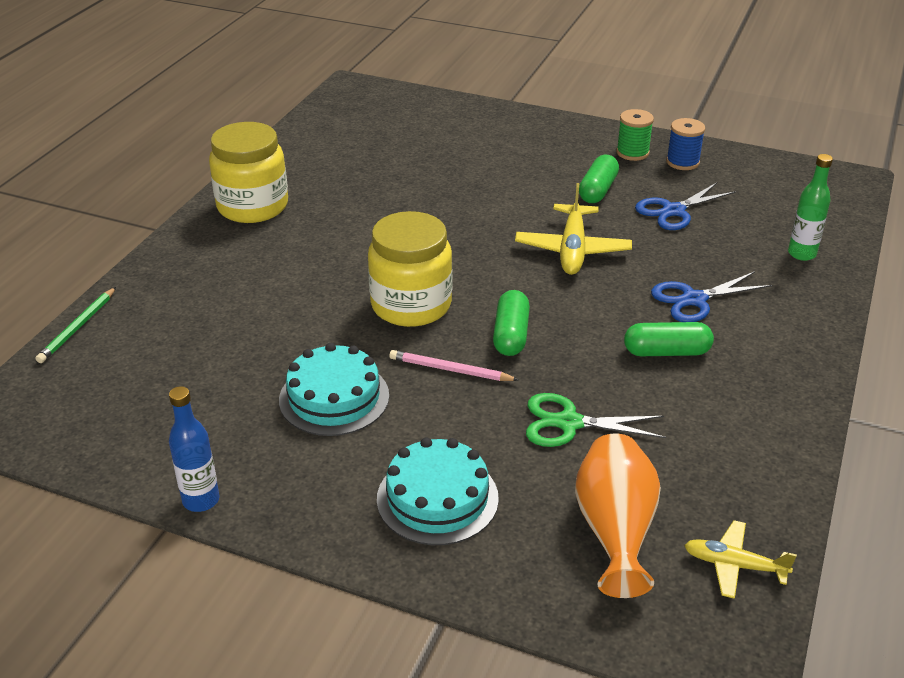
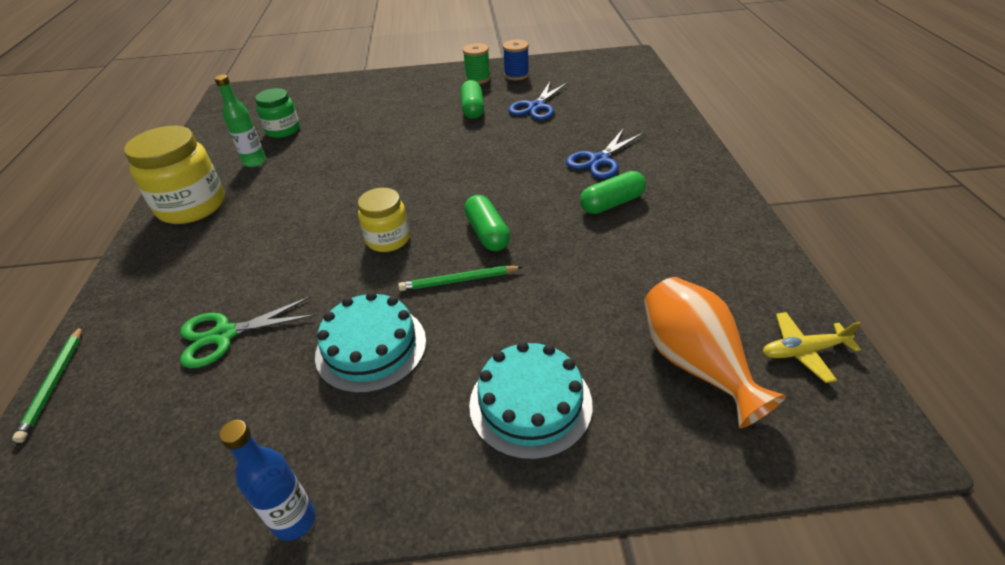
camera: 25 degrees left, 5 degrees up
yellow jar [368,211,452,327] -> yellow jar [358,188,410,252], size x0.61
pink pencil [389,350,519,381] -> green pencil [398,266,522,291]
yellow plane [515,183,632,275] -> none
green scissors [526,393,666,447] -> green scissors moved to [180,296,315,368]
green bottle [788,154,833,261] -> green bottle moved to [214,75,266,167]
none -> green jar [255,88,300,138]

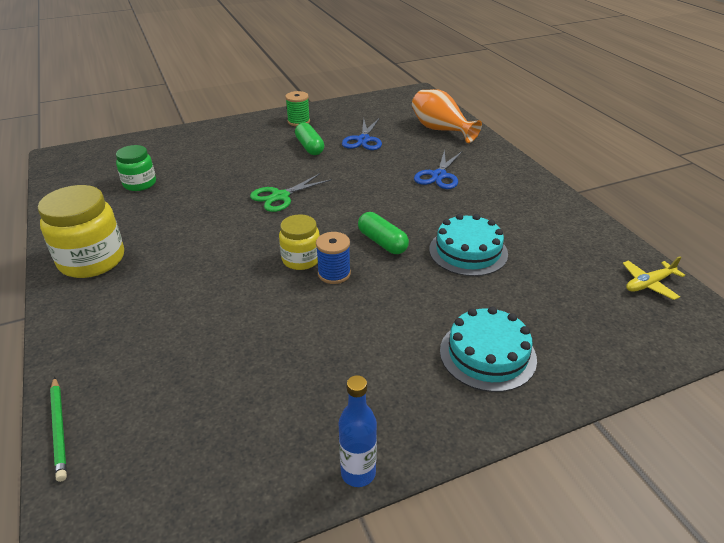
camera: 20 degrees left, 5 degrees down
green scissors [180,296,315,368] -> green scissors moved to [250,173,332,212]
green bottle [214,75,266,167] -> none
turquoise cake [315,292,426,394] -> turquoise cake moved to [429,214,508,276]
green pencil [398,266,522,291] -> none
blue spool [503,40,529,80] -> blue spool moved to [316,232,351,284]
green capsule [580,171,646,214] -> none
orange vase [644,277,786,428] -> orange vase moved to [412,89,482,143]

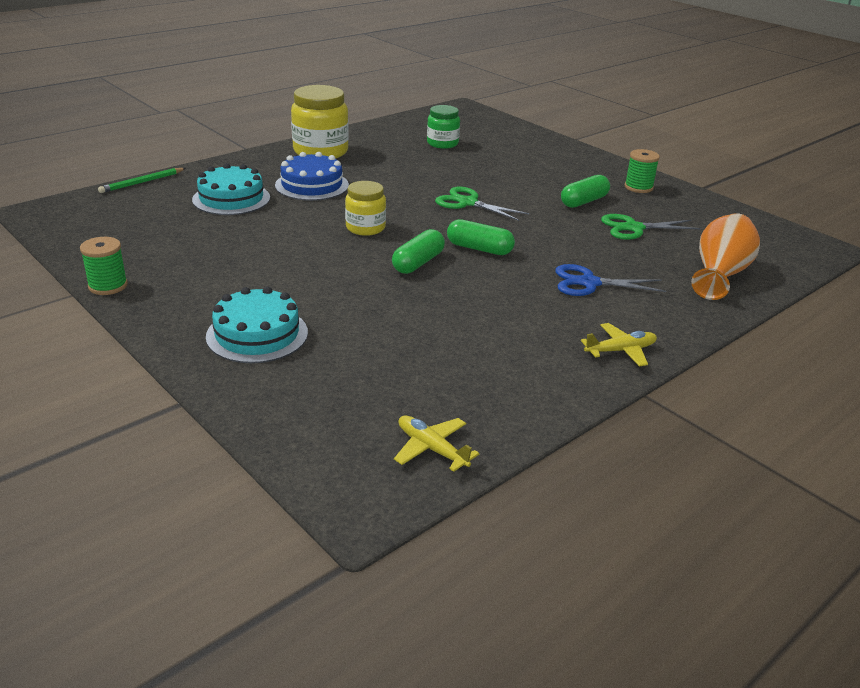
camera: 70 degrees right, 5 degrees down
blue spool [316,232,351,284] -> none
blue bottle [338,375,377,487] -> green spool [80,237,128,295]
blue scissors [342,118,382,150] -> green scissors [601,214,701,240]
turquoise cake [429,214,508,276] -> turquoise cake moved to [192,163,270,215]
none -> blue cake [275,152,349,201]
none -> green capsule [447,219,515,255]
none -> yellow plane [581,323,657,367]

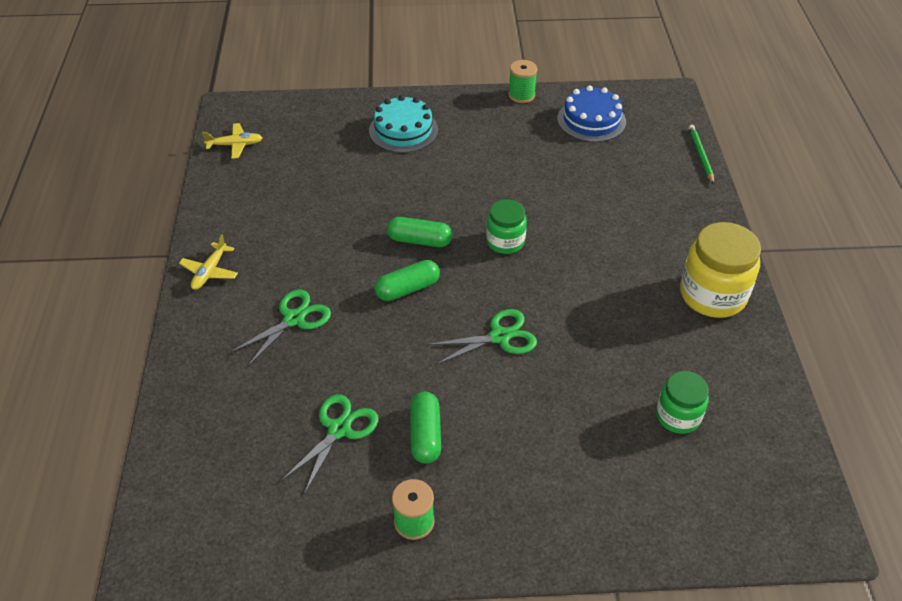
camera: 130 degrees right, 15 degrees up
turquoise cake [192,163,270,215] -> none
blue cake [275,152,349,201] -> blue cake moved to [557,85,626,142]
yellow jar [345,181,386,236] -> green jar [486,199,527,254]
green capsule [392,229,445,274] -> green capsule turned 60 degrees counterclockwise [387,217,452,247]
blue scissors [555,264,667,296] -> green scissors [231,289,331,367]
orange vase [691,213,760,300] -> none

